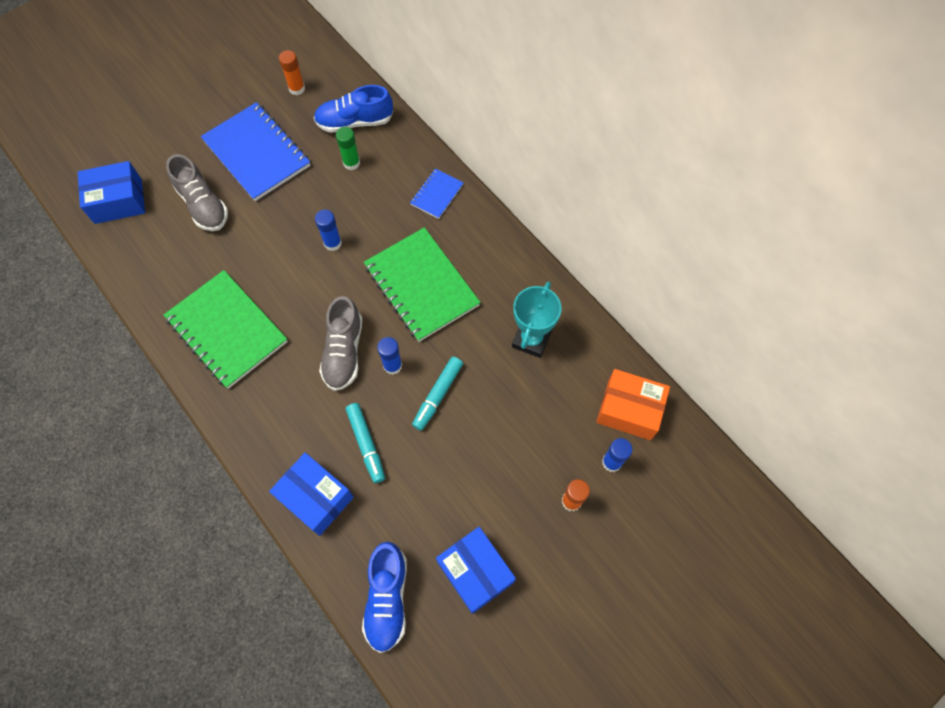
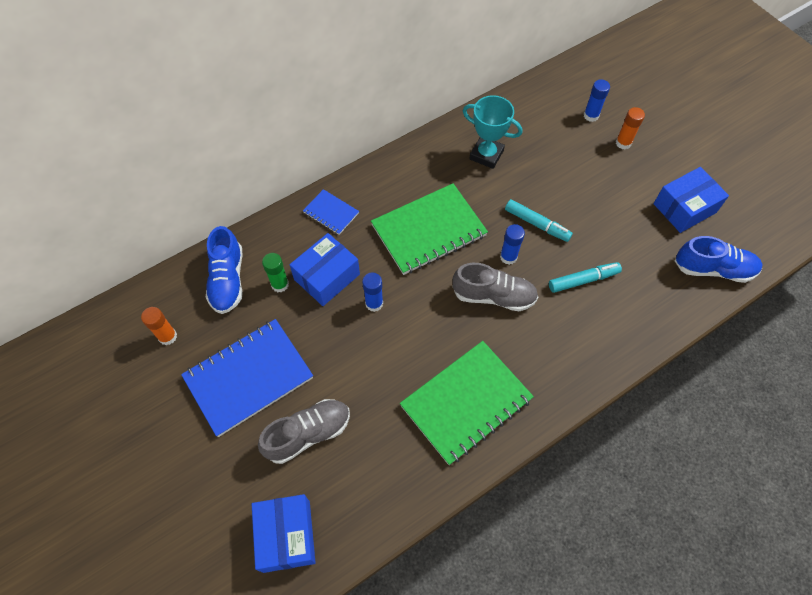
camera: 85 degrees left, 5 degrees down
blue box [269,453,354,536] -> blue box moved to [290,233,360,306]
orange box [596,369,670,440] -> none

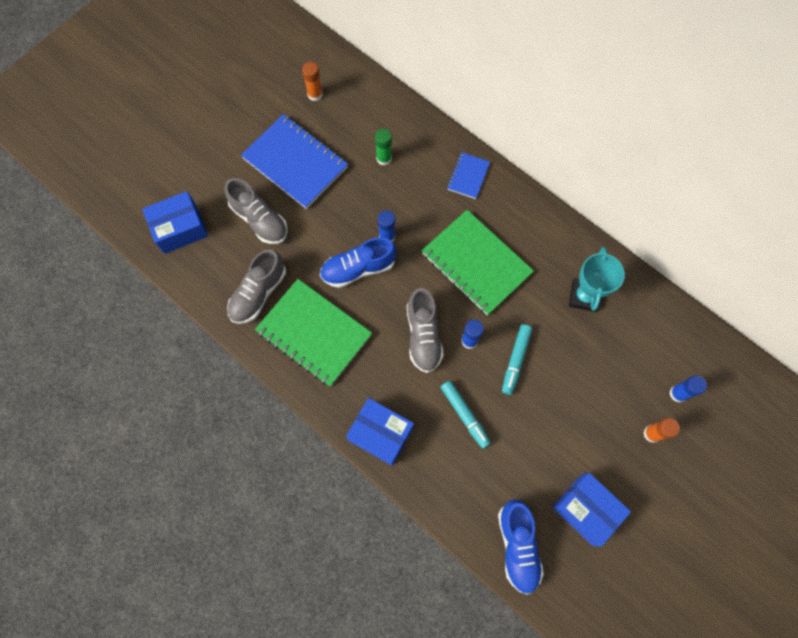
camera: 75 degrees right, 10 degrees up
blue shoe [206,226,243,314] -> blue shoe moved to [320,237,397,288]
blue box [290,233,360,306] -> blue box moved to [346,398,414,466]
none -> grey shoe [227,249,286,324]

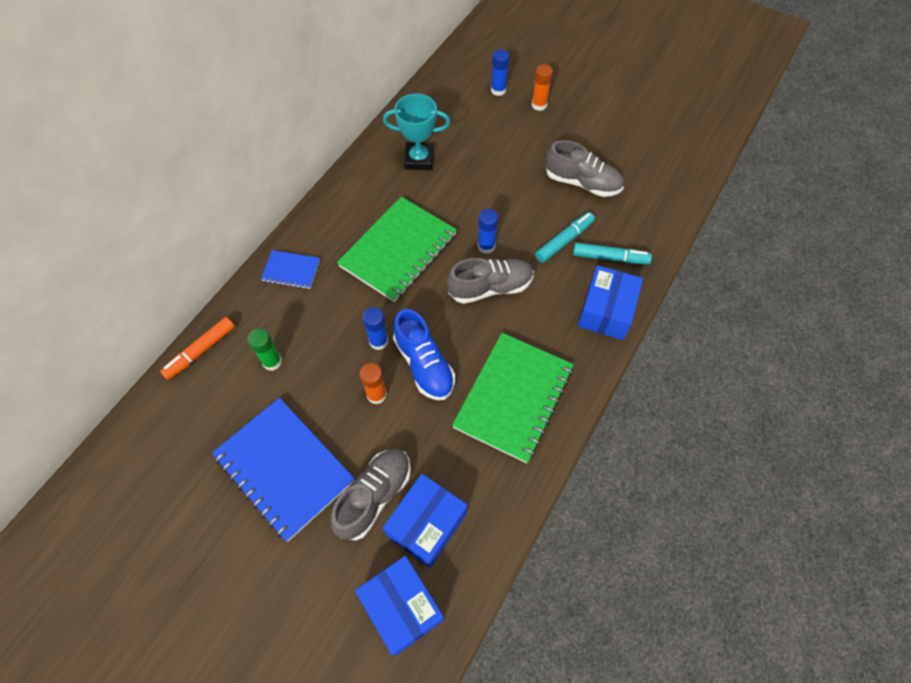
camera: 100 degrees left, 10 degrees down
grey shoe [227,249,286,324] -> grey shoe moved to [545,140,624,197]
blue notebook [241,114,348,209] -> blue notebook turned 75 degrees counterclockwise [212,398,355,541]
orange glue stick [302,62,323,101] -> orange glue stick moved to [359,363,387,404]
blue shoe [498,499,544,595] -> none
turquoise marker [502,324,532,395] -> turquoise marker moved to [573,243,652,264]
blue box [552,473,631,547] -> blue box moved to [383,474,468,567]
none -> orange marker [160,317,235,380]

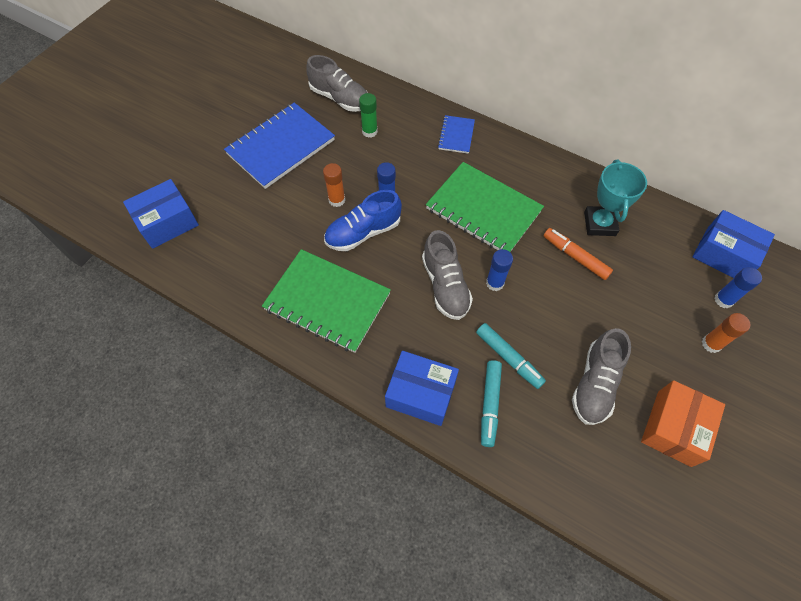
camera: 90 degrees right, 0 degrees up
orange marker [160,317,235,380] -> orange marker moved to [544,228,613,280]
grey shoe [330,449,411,541] -> grey shoe moved to [306,55,368,112]
blue box [383,474,468,567] -> blue box moved to [693,210,775,278]
none -> orange box [641,380,725,467]

